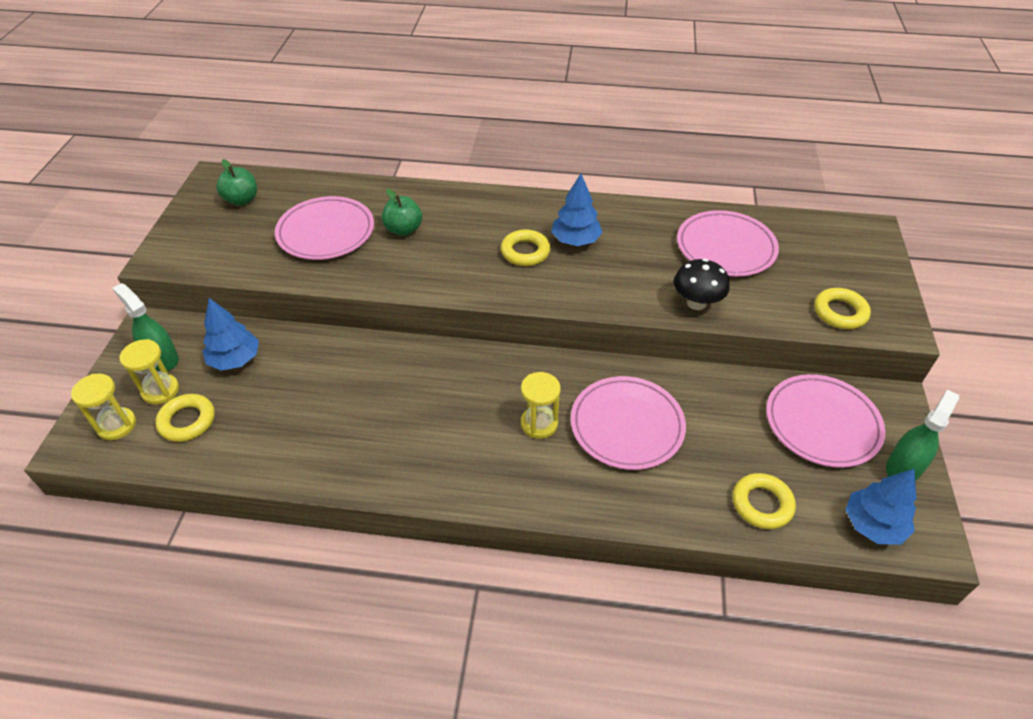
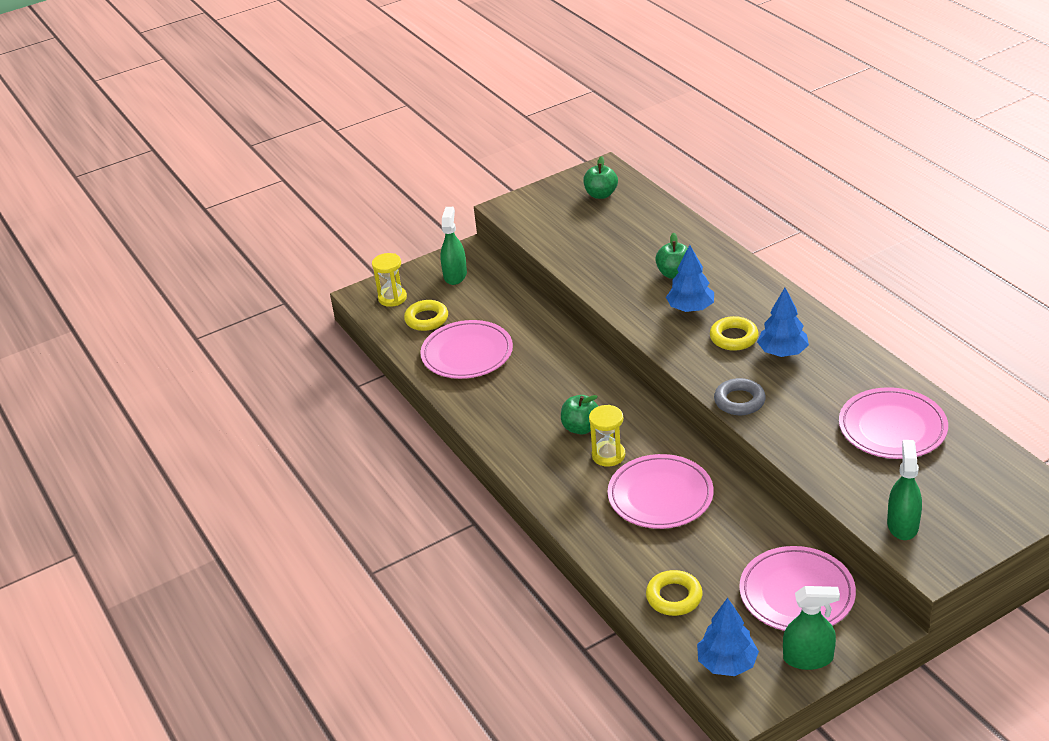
camera: 55 degrees right, 10 degrees down
yellow hourglass [119,339,179,405] -> none
blue tree [203,298,259,371] -> blue tree moved to [666,245,714,312]
pink plate [275,196,374,260] -> pink plate moved to [420,320,513,379]
black mushroom [674,259,730,310] -> none
yellow ring [814,288,871,329] -> green spray bottle [887,440,922,540]
none -> green apple [561,395,598,434]
none -> grey ring [714,378,766,415]

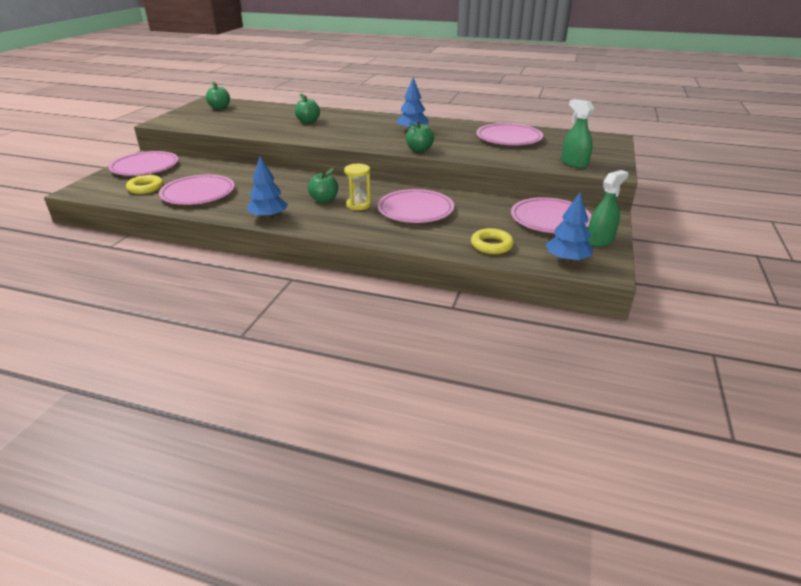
camera: 45 degrees left, 5 degrees down
yellow hourglass [372,253,407,307] -> none
green spray bottle [440,207,467,285] -> pink plate [108,151,179,176]
blue tree [666,245,714,312] -> blue tree moved to [247,156,288,219]
yellow ring [710,316,759,351] -> none
grey ring [714,378,766,415] -> green apple [406,121,434,152]

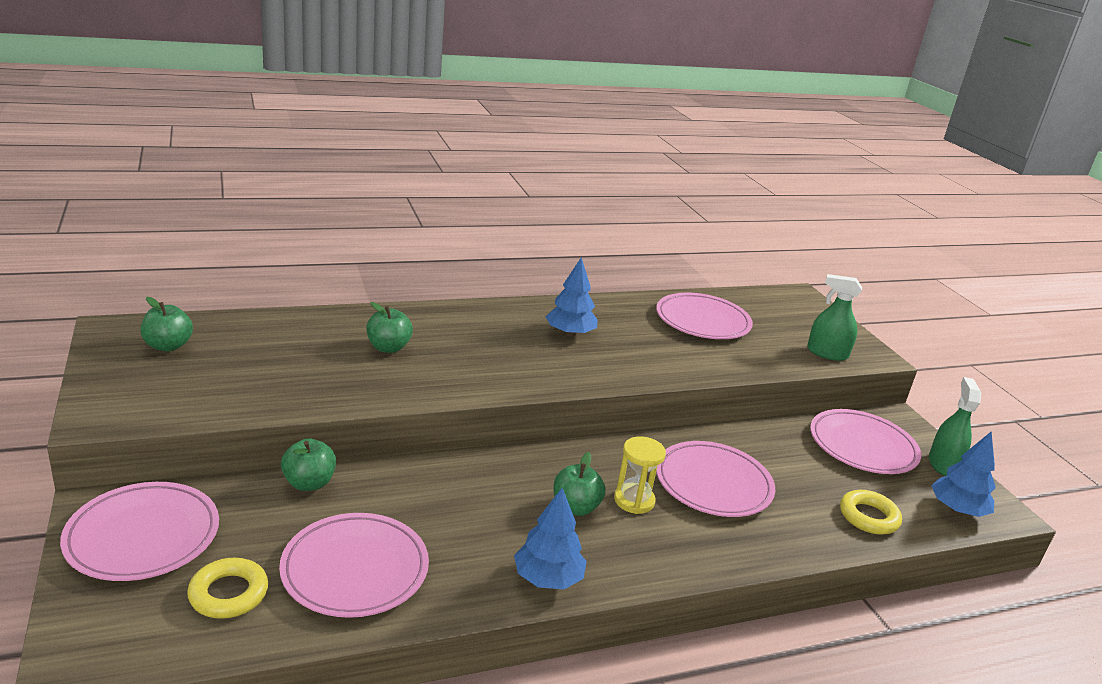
camera: 40 degrees left, 5 degrees down
green apple [406,121,434,152] -> green apple moved to [281,438,336,491]

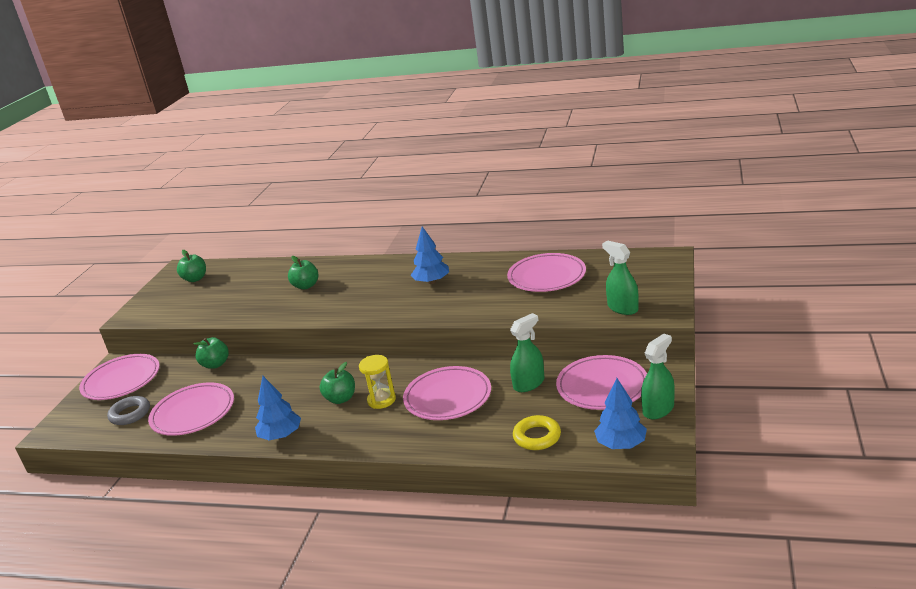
camera: 40 degrees right, 0 degrees up
yellow ring [187,558,268,619] -> grey ring [107,396,150,425]
none -> green spray bottle [510,313,544,392]

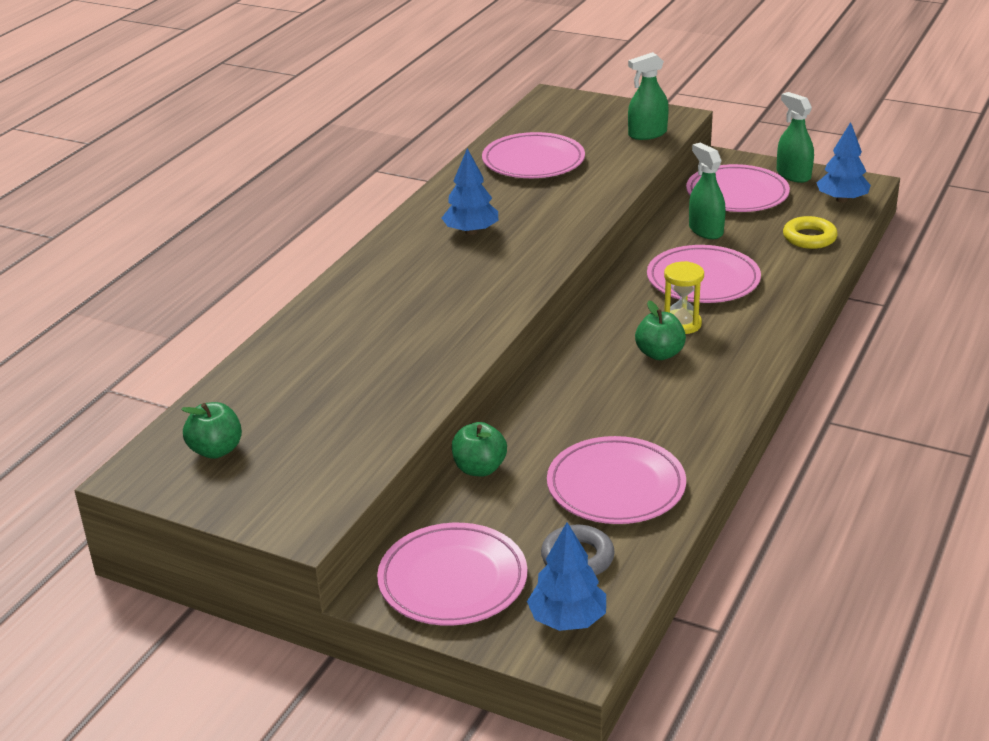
camera: 80 degrees left, 5 degrees up
blue tree [255,376,301,441] -> blue tree moved to [527,522,606,631]
green apple [288,256,318,289] -> none

